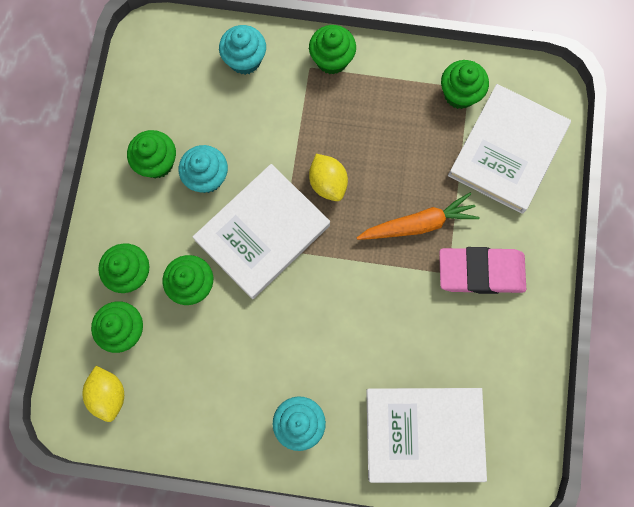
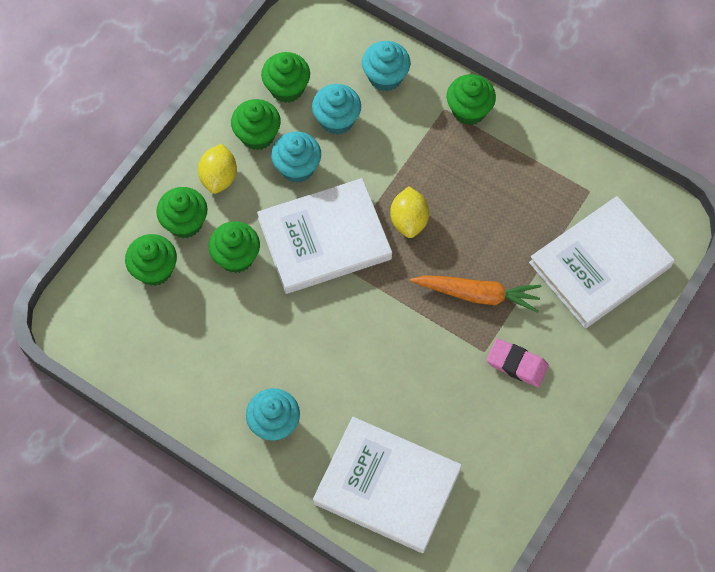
camera: 25 degrees right, 10 degrees down
yellow lemon [83,366,124,422] -> yellow lemon moved to [198,144,237,194]
pink eraser [439,247,526,294] -> pink eraser [487,338,549,387], size x0.62
green cupcake [441,60,489,109] -> green cupcake moved to [261,52,310,103]
none -> turquoise cupcake [312,84,361,135]

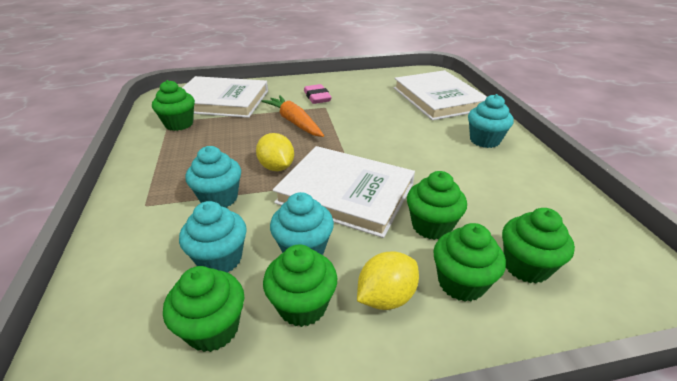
camera: 135 degrees left, 30 degrees down
turquoise cupcake [362,41,410,91] -> turquoise cupcake moved to [185,146,241,208]
yellow lemon [390,187,429,238] -> yellow lemon turned 75 degrees counterclockwise [256,133,294,171]
green cupcake [447,74,496,125] -> green cupcake moved to [152,80,195,131]

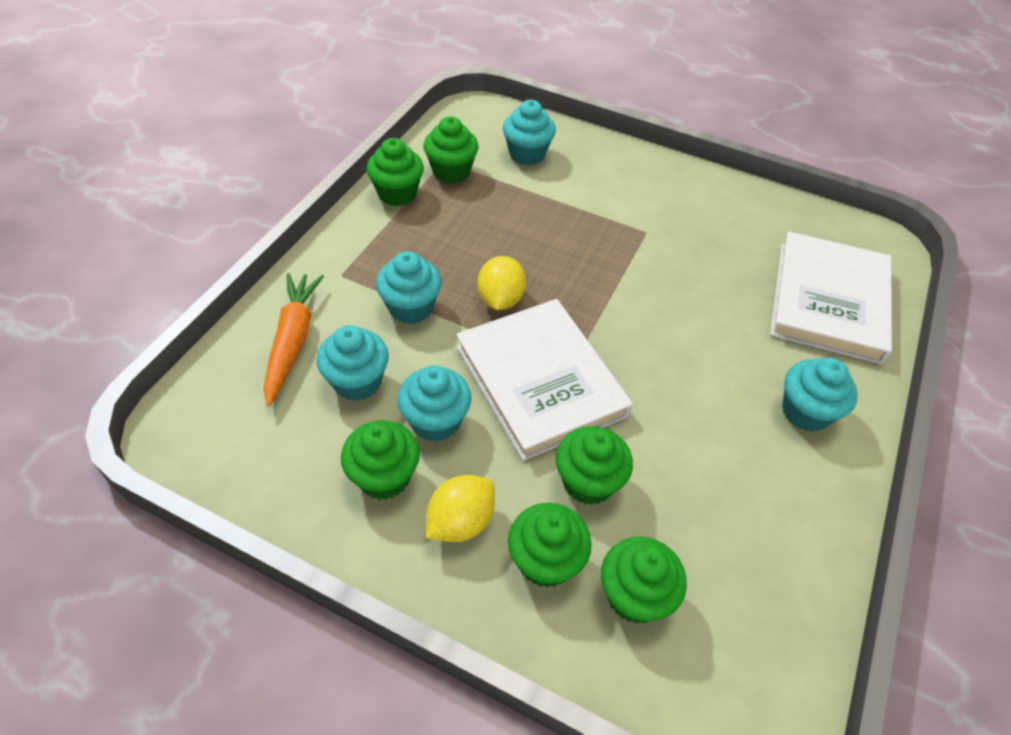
camera: 35 degrees right, 15 degrees up
green cupcake [163,266,244,352] -> green cupcake moved to [366,138,424,206]
white book [182,76,268,118] -> turquoise cupcake [503,100,556,165]
orange carrot [262,95,324,137] -> orange carrot moved to [264,273,324,406]
pink eraser [304,84,332,104] -> none
yellow lemon [357,252,419,310] -> yellow lemon turned 45 degrees counterclockwise [426,475,495,542]

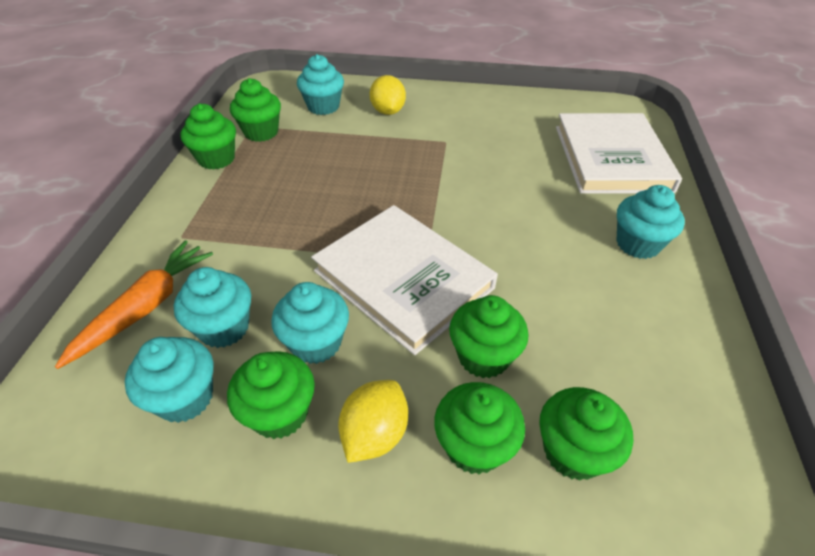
camera: 15 degrees left, 5 degrees down
orange carrot [264,273,324,406] -> orange carrot turned 45 degrees clockwise [55,240,213,369]
turquoise cupcake [376,251,442,324] -> turquoise cupcake moved to [125,337,213,423]
yellow lemon [477,256,526,310] -> yellow lemon moved to [369,75,406,115]

